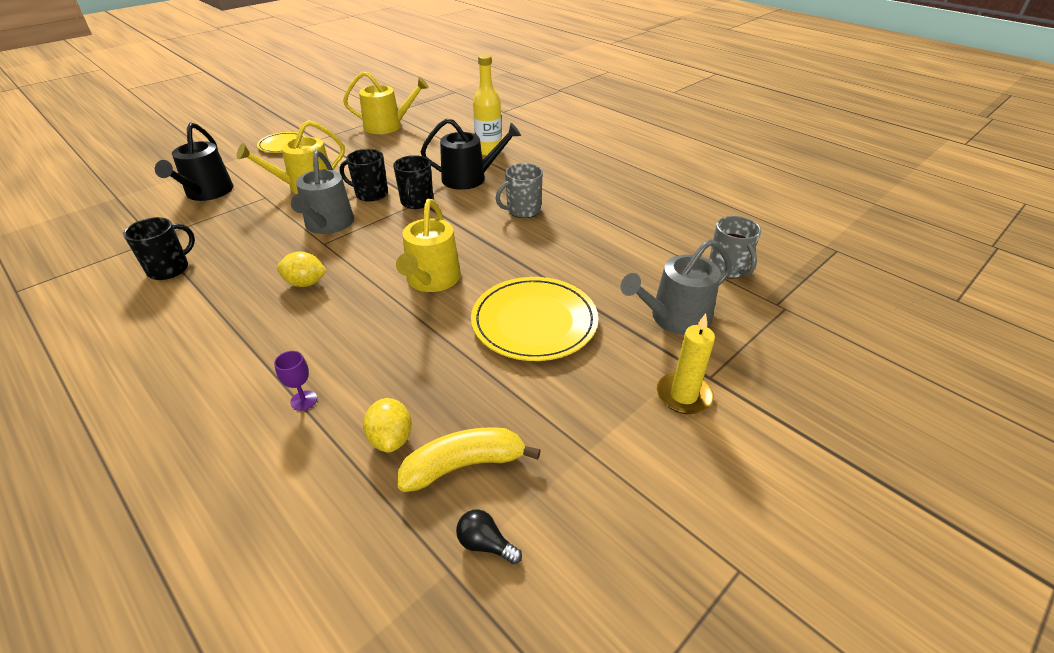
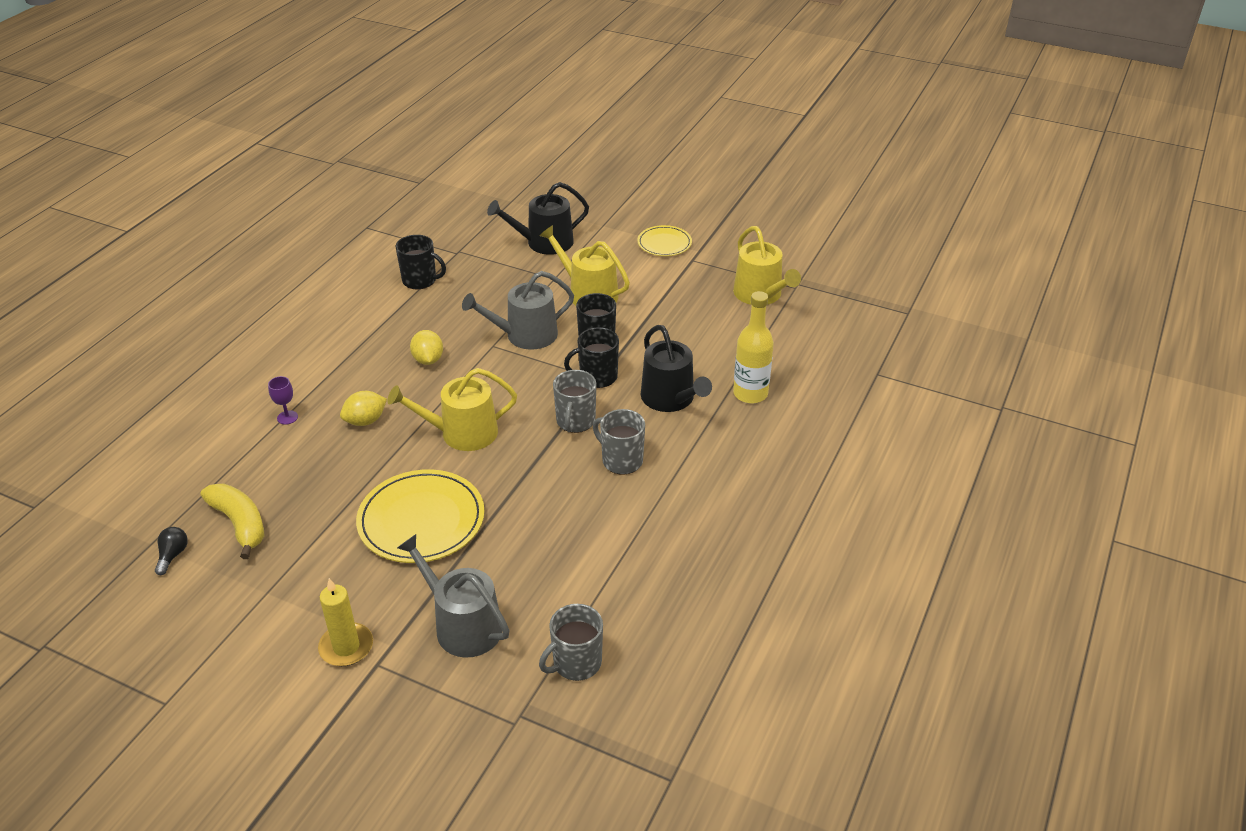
camera: 70 degrees right, 0 degrees up
yellow lemon [363,398,412,453] -> yellow lemon moved to [340,391,387,426]
none -> grey mug [553,370,596,433]

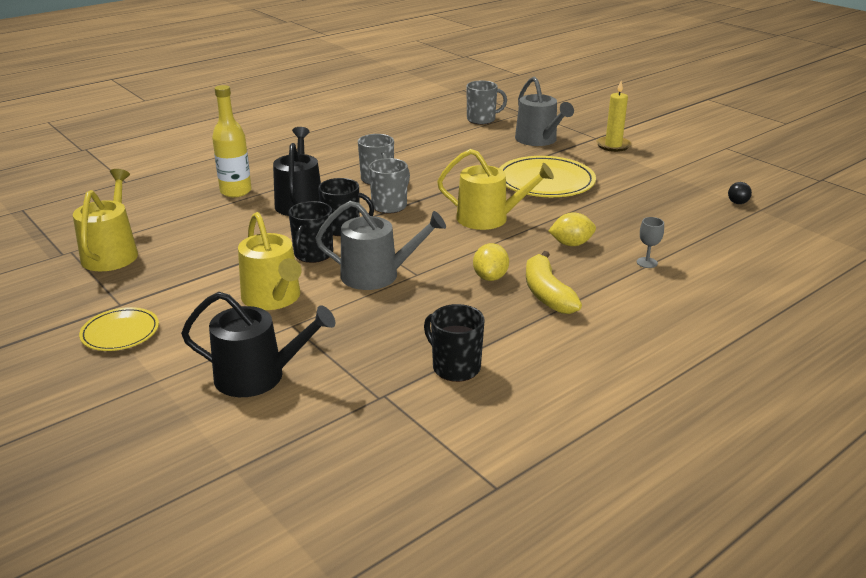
camera: 155 degrees left, 10 degrees down
yellow banana [201,483,264,559] -> yellow banana moved to [526,251,582,314]
purple goblet [268,376,298,425] -> grey goblet [637,217,664,268]

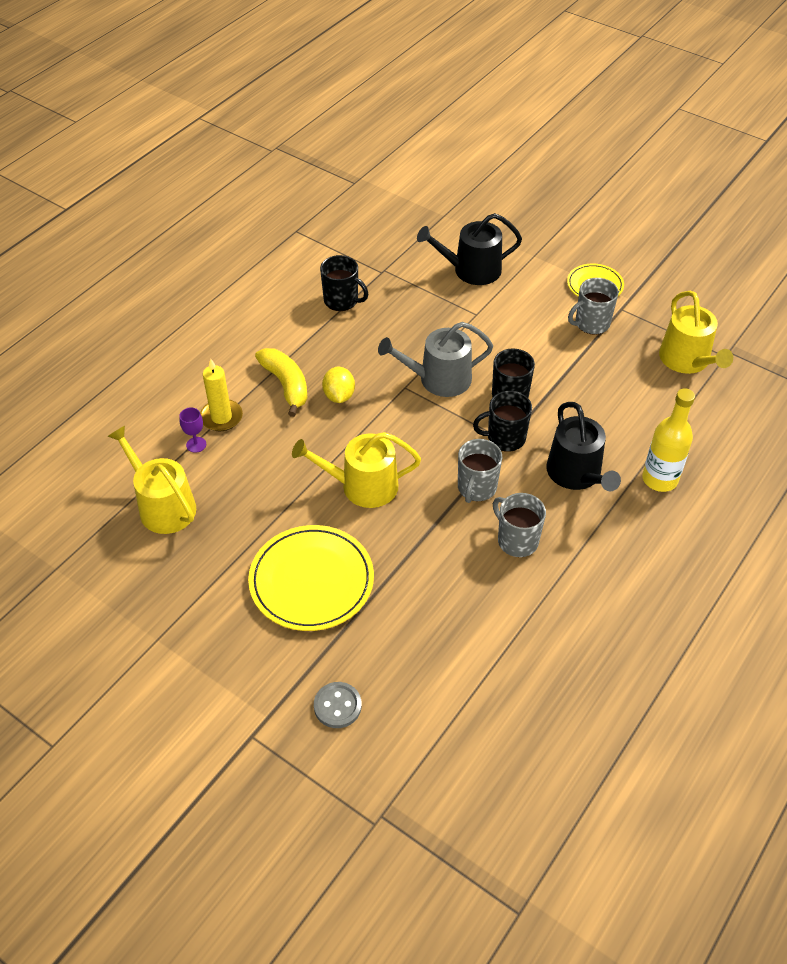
camera: 165 degrees right, 20 degrees up
yellow watering can [238,212,302,310] -> yellow watering can moved to [108,426,196,534]
grey mug [466,81,507,124] -> grey mug moved to [568,278,619,335]
grey watering can [515,76,574,146] -> grey button [314,682,362,728]
yellow lemon [548,213,596,246] -> none
yellow candle [596,81,631,152] -> yellow candle moved to [200,359,243,431]
grey goblet [637,217,664,268] -> purple goblet [179,407,206,453]
black light bulb [728,182,752,204] -> none

